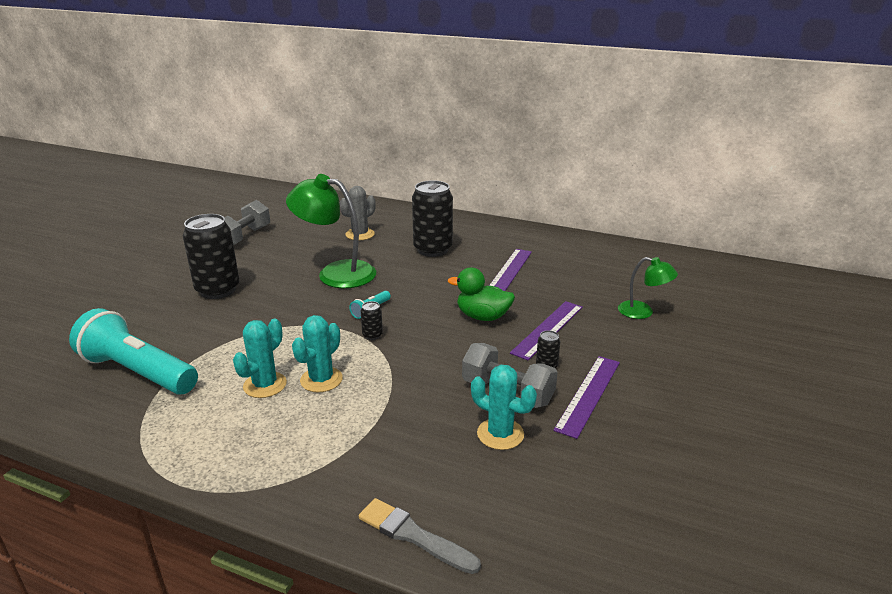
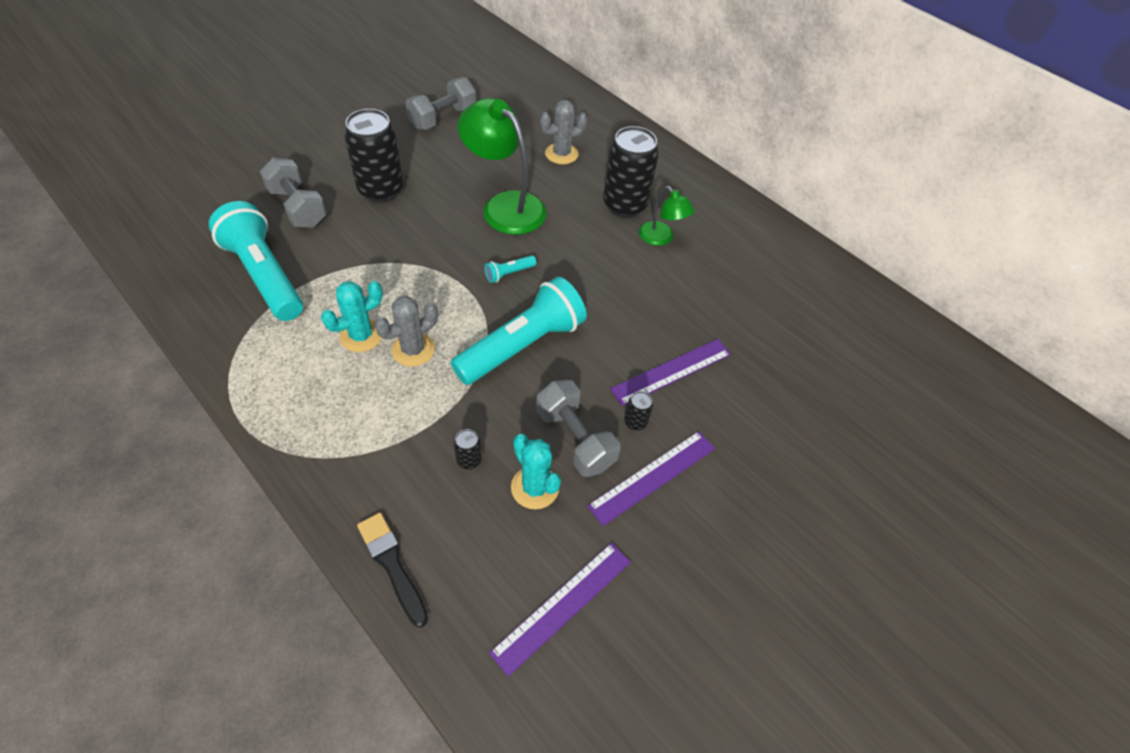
camera: 20 degrees right, 25 degrees up
turquoise cactus [292,315,343,392] -> grey cactus [374,296,438,367]
grey brush [359,498,481,574] -> black brush [357,513,428,627]
black can [361,301,383,340] -> black can moved to [454,429,482,469]
green duck [448,268,515,321] -> none
purple ruler [489,249,532,291] -> purple ruler moved to [489,543,631,677]
green lamp [618,257,678,319] -> green lamp moved to [639,186,695,246]
none -> grey dumbbell [260,157,327,228]
none -> turquoise flashlight [451,277,587,385]

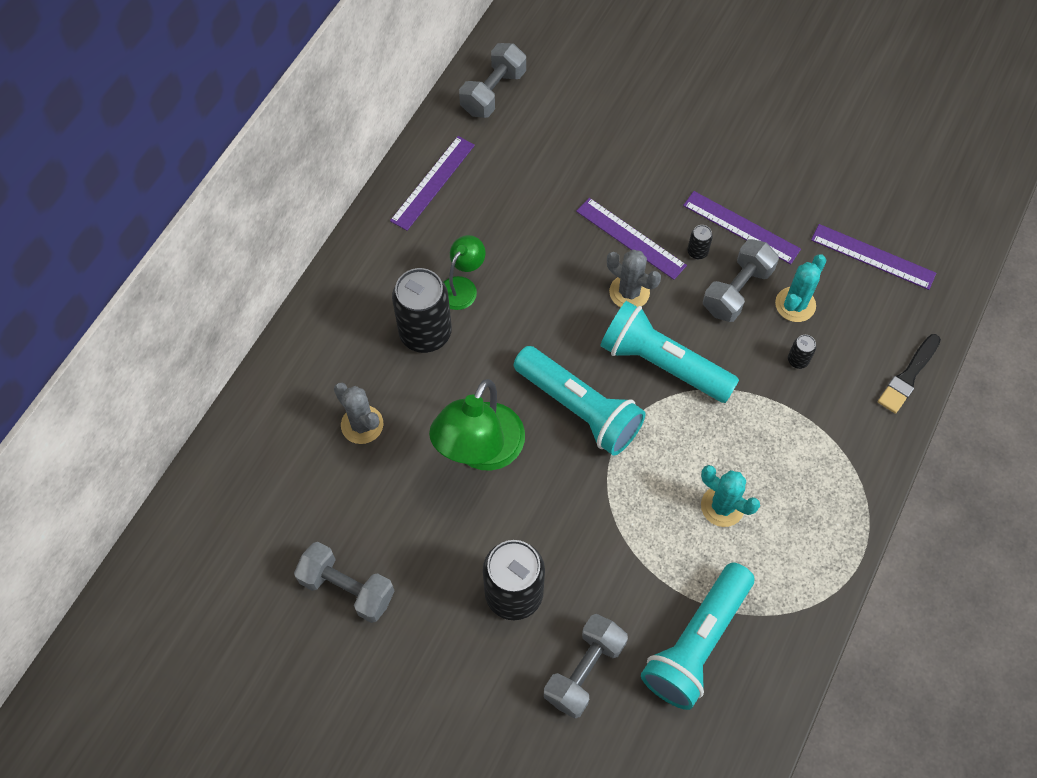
camera: 105 degrees left, 10 degrees up
grey cactus [374,296,438,367] -> grey cactus moved to [607,250,661,307]
turquoise flashlight [484,255,536,283] -> turquoise flashlight [514,346,646,456], size x2.48
none -> purple ruler [390,136,475,231]
none -> grey dumbbell [459,43,526,118]

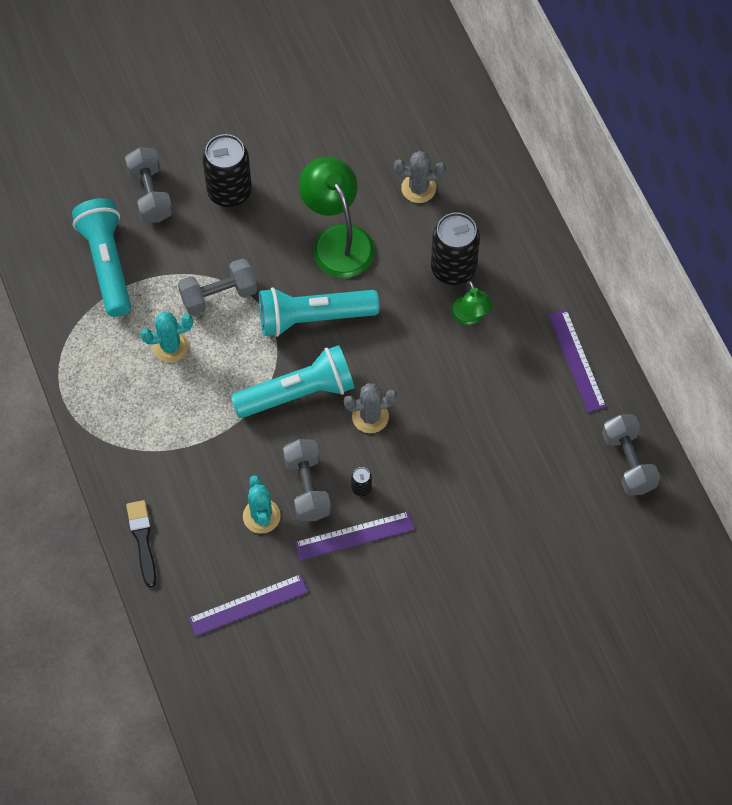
camera: 130 degrees right, 0 degrees up
grey dumbbell [294,542,394,623] -> grey dumbbell moved to [178,258,257,316]
purple ruler [576,198,687,280] -> none
black can [788,335,816,369] -> none

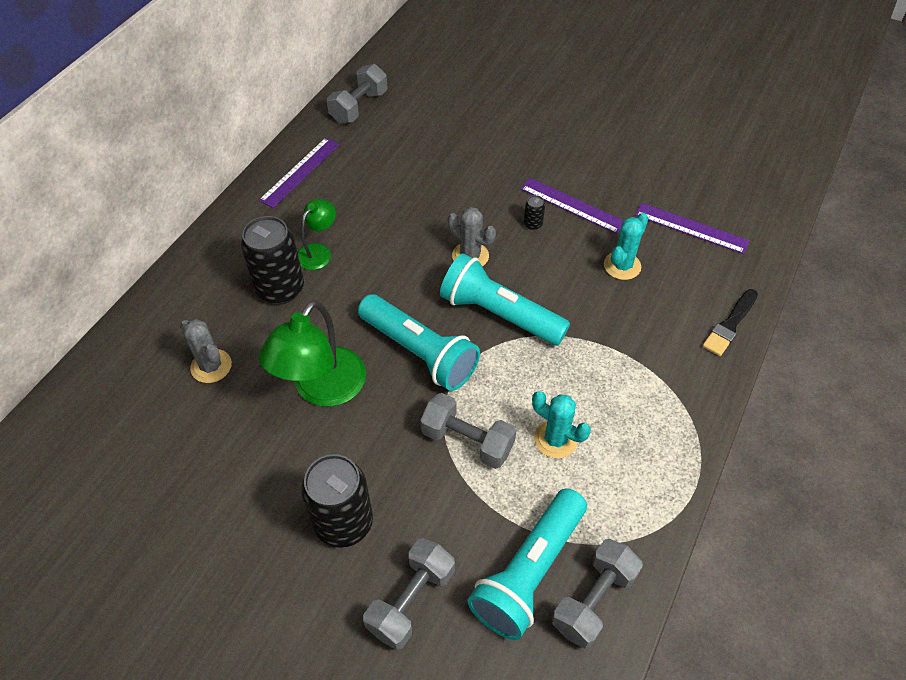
camera: 130 degrees left, 10 degrees down
grey dumbbell [283,439,331,521] -> grey dumbbell moved to [552,539,643,649]

